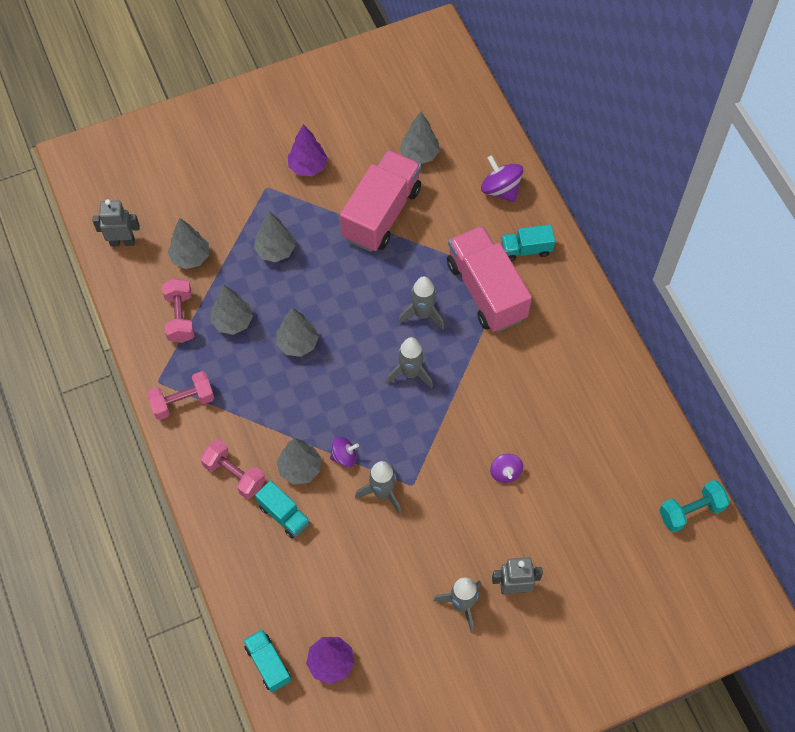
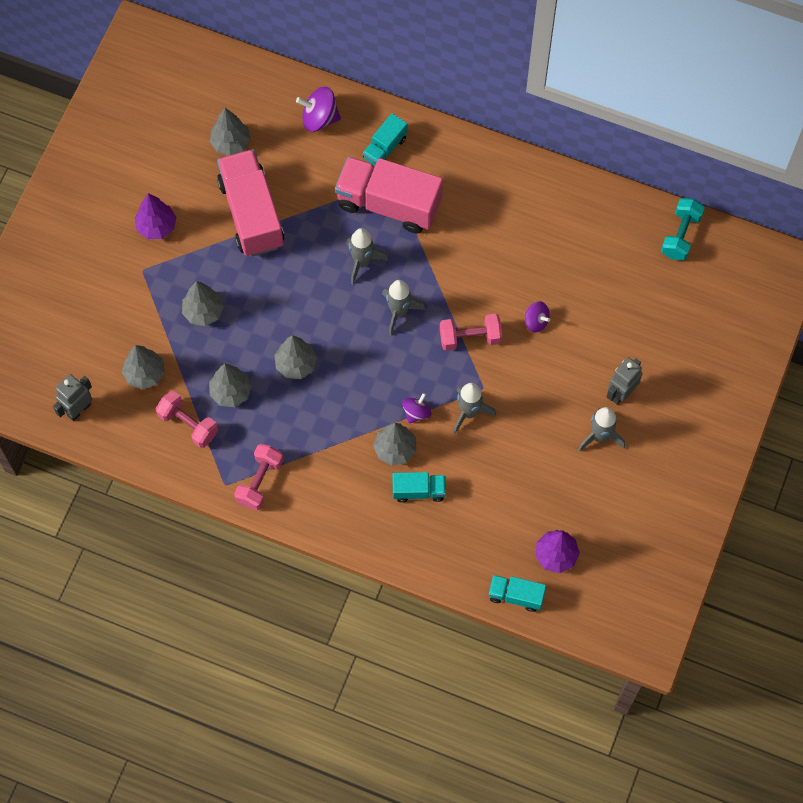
camera: 45 degrees left, 5 degrees up
pink dumbbell [200,439,265,499] -> pink dumbbell moved to [440,314,502,351]

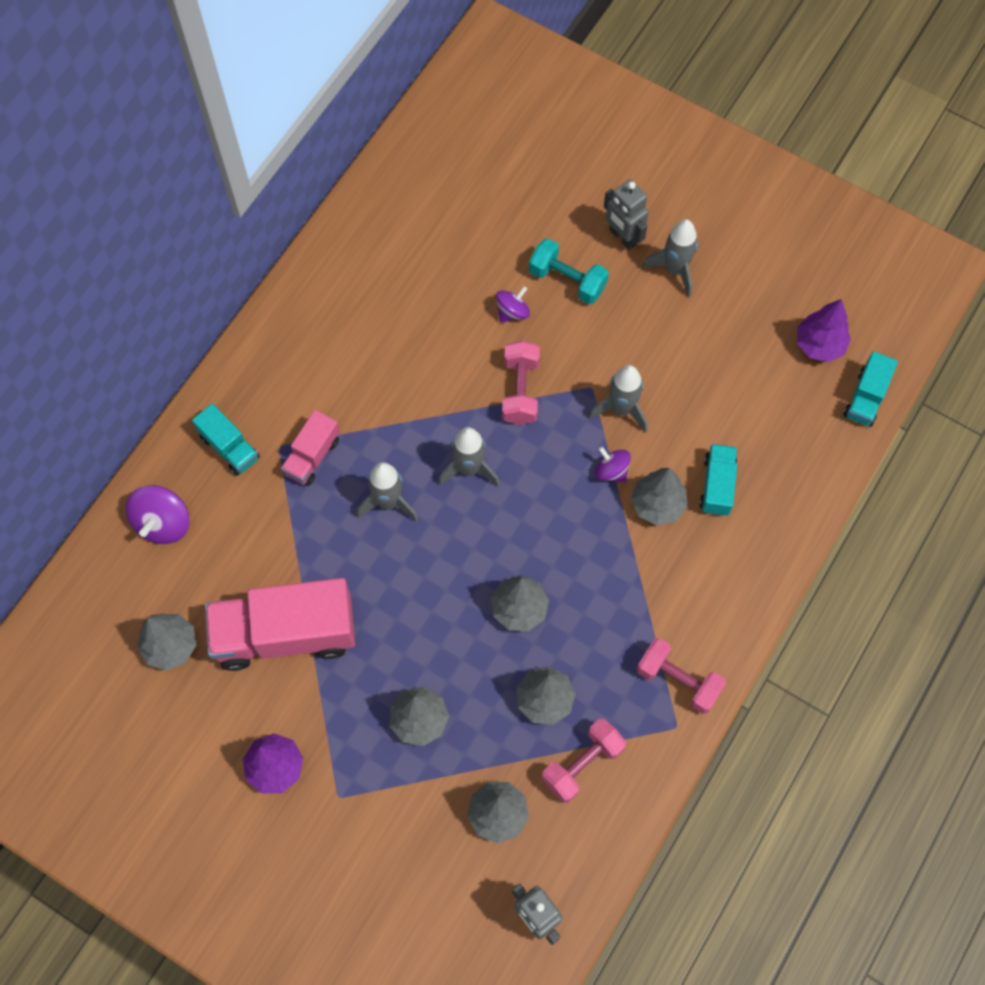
camera: 80 degrees left, 0 degrees up
pink truck [335,157,443,233] -> pink truck [281,410,340,486], size x0.50
turquoise dumbbell [661,198,705,260] -> turquoise dumbbell moved to [529,238,609,304]

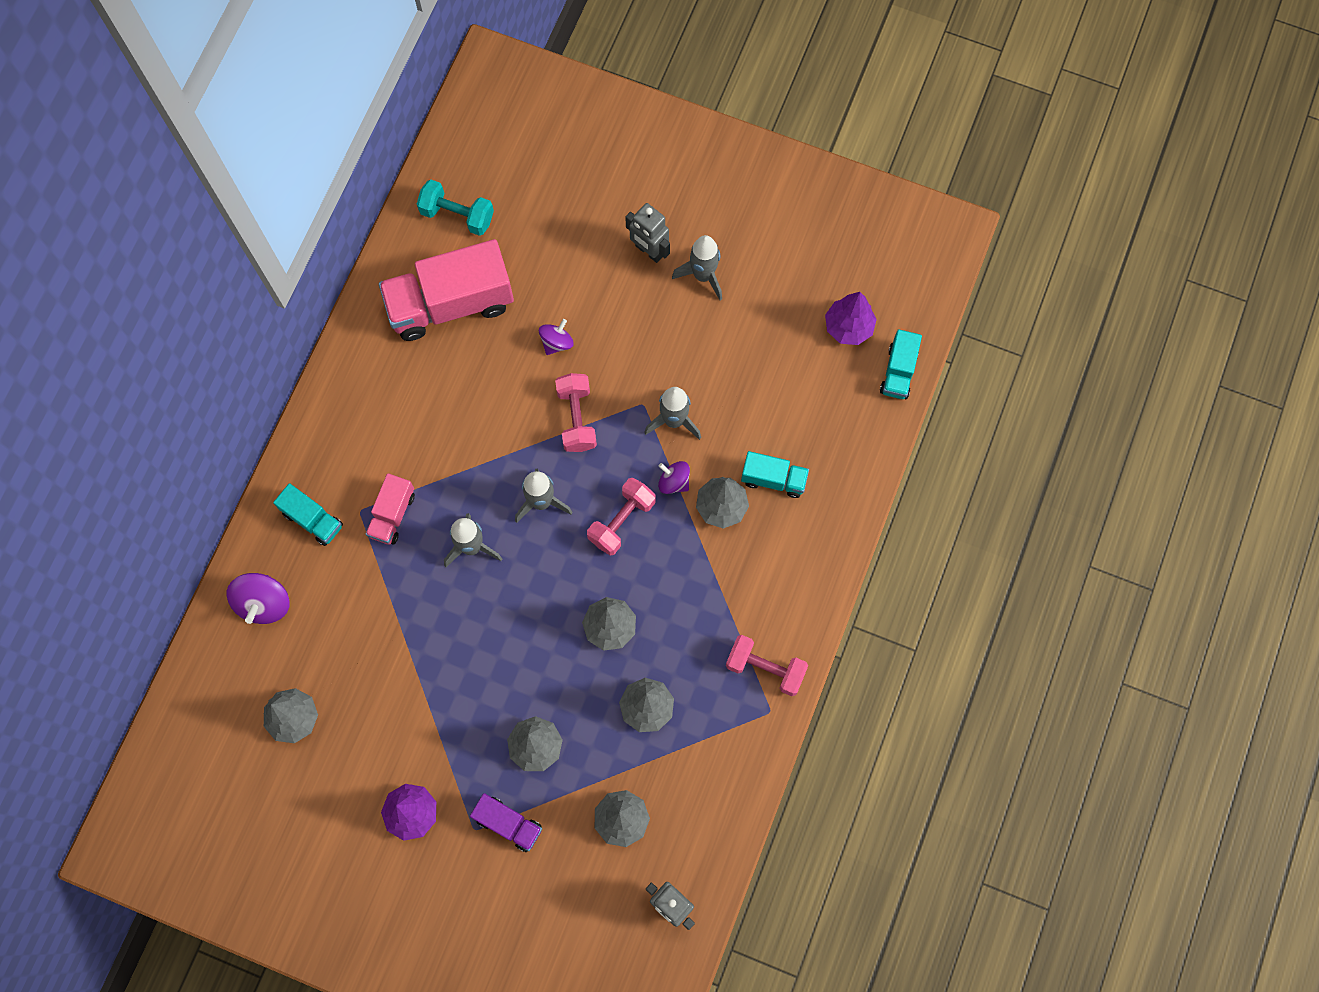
camera: 10 degrees left, 5 degrees up
pink truck [205,578,355,671] -> pink truck moved to [379,239,514,341]
turquoise dumbbell [529,238,609,304] -> turquoise dumbbell moved to [417,180,494,236]
pink dumbbell [542,719,626,803] -> pink dumbbell moved to [587,478,655,555]
turquoise truck [699,444,737,516] -> turquoise truck turned 105 degrees clockwise [741,451,809,498]
none -> purple truck [470,793,542,852]

